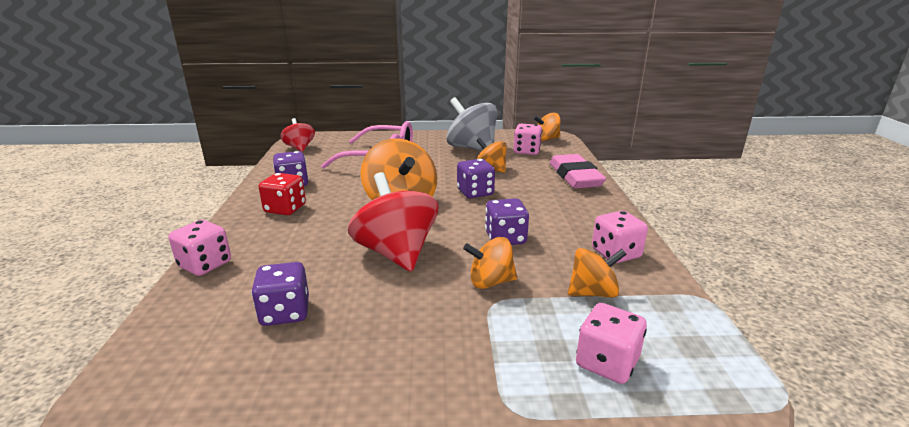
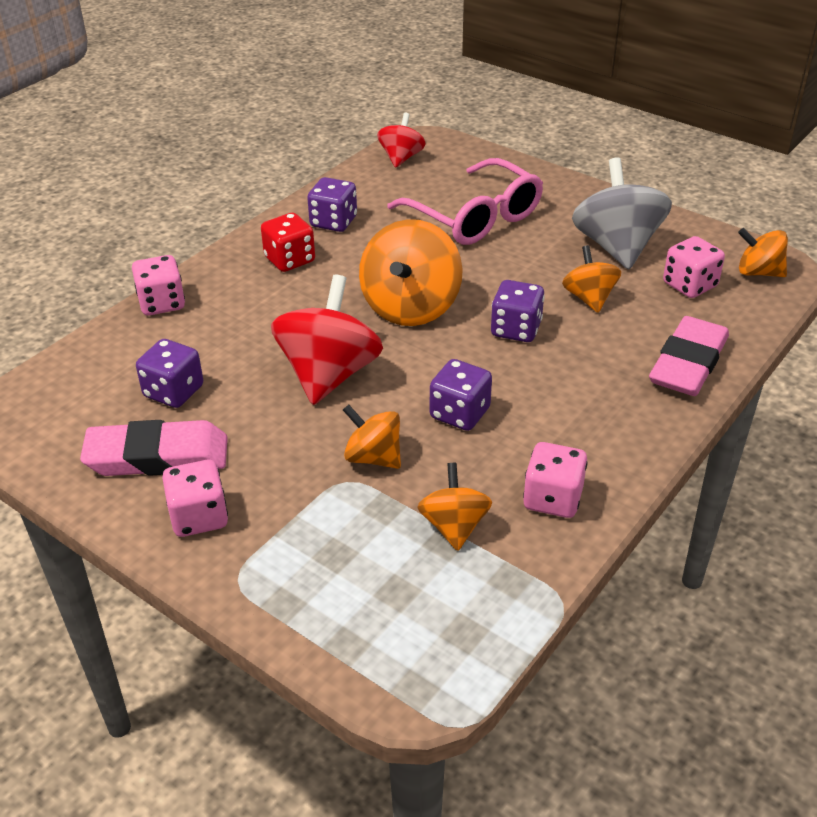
camera: 40 degrees right, 15 degrees up
orange spinning top [568,248,627,298] -> orange spinning top turned 120 degrees counterclockwise [417,463,492,551]
pink dice [576,303,647,384] -> pink dice moved to [162,460,228,537]
none -> pink eraser [80,420,228,476]

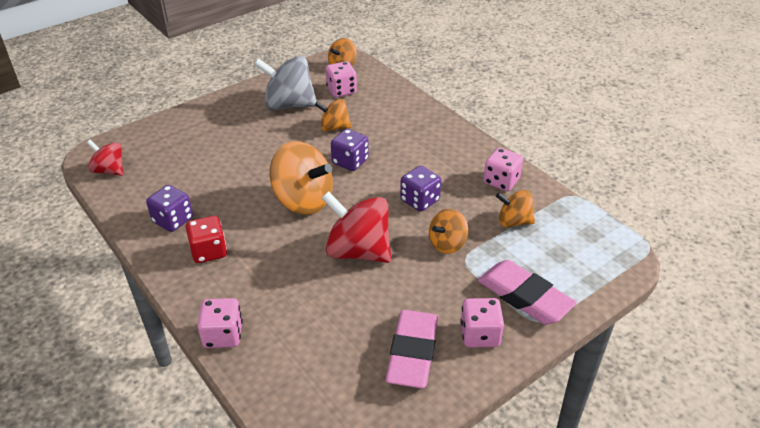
camera: 75 degrees left, 0 degrees up
purple dice [136,339,203,408] -> none
pink glasses [387,158,543,245] -> none
pink eraser [649,316,729,396] -> pink eraser moved to [478,260,577,325]

